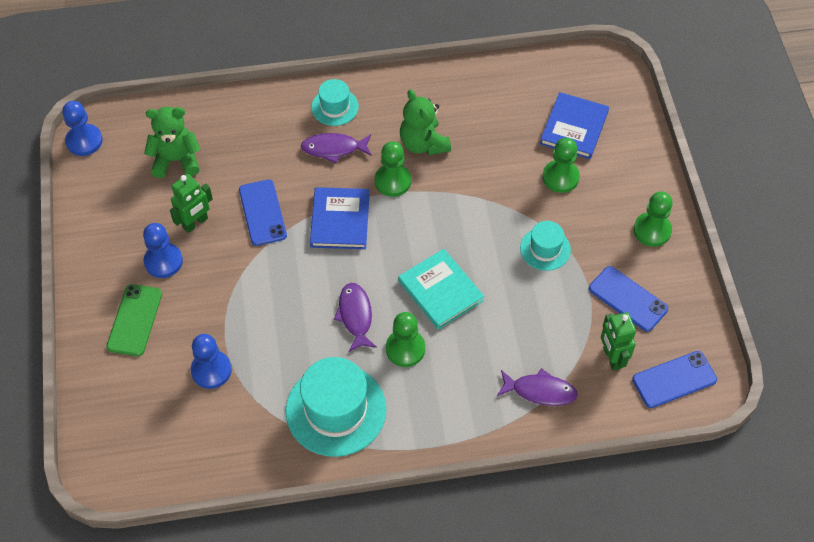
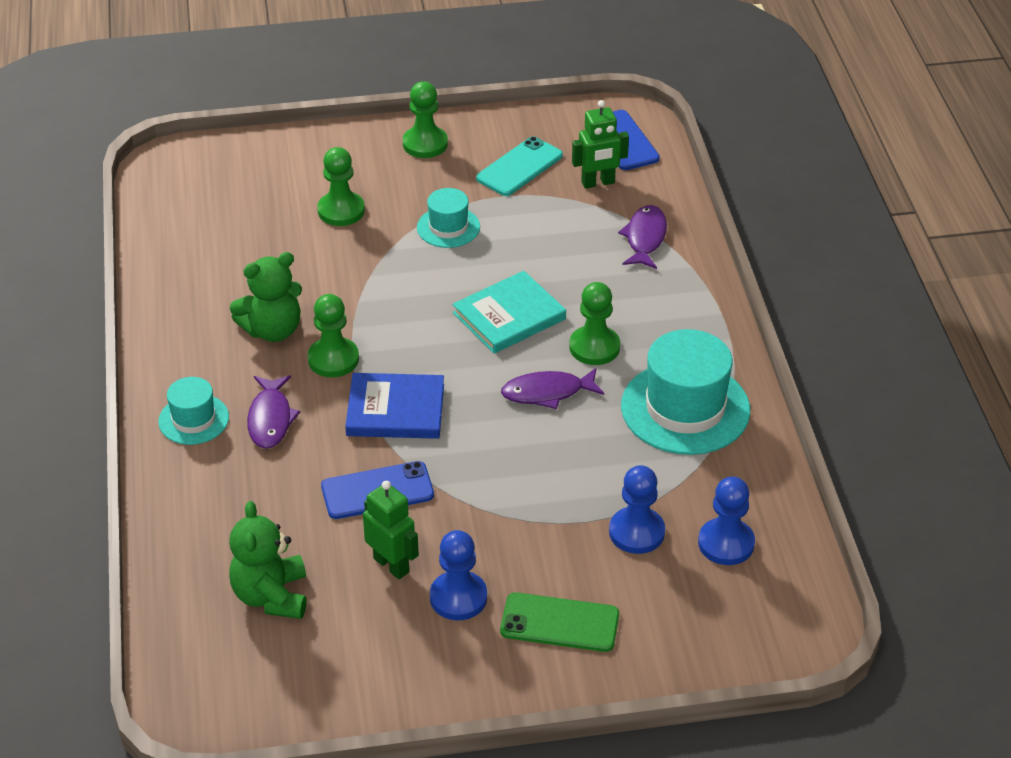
camera: 90 degrees left, 15 degrees down
blue pawn [62,101,103,156] -> blue pawn moved to [698,476,755,565]
blue book [540,92,609,159] -> none
blue phone [589,266,668,332] -> turquoise phone [476,136,563,196]

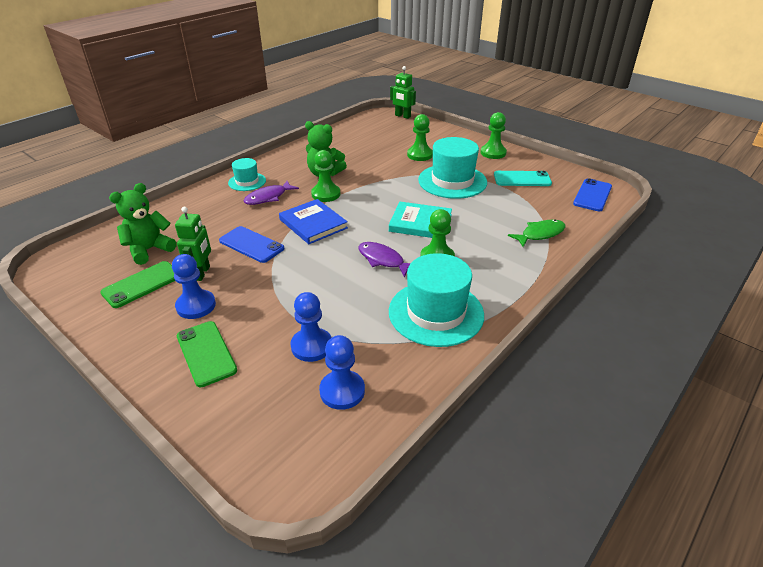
camera: 50 degrees right, 5 degrees down
turquoise hat [417,188,480,248] -> turquoise hat [418,137,487,199], size x1.85
green robot [572,100,629,189] -> green robot moved to [390,66,416,119]
purple fish [618,205,667,269] -> green fish [508,220,565,247]
none -> green phone [100,261,175,308]

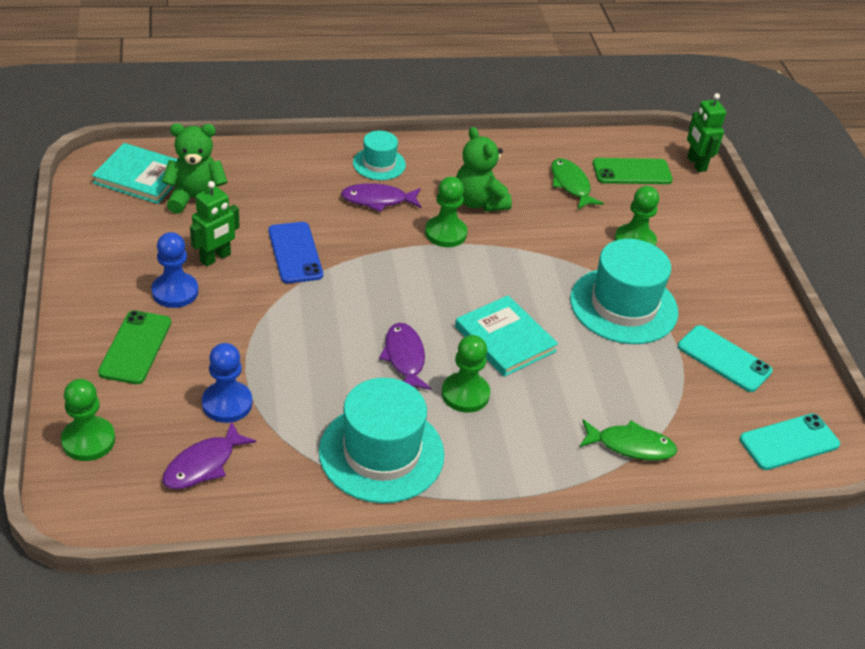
camera: 35 degrees right, 5 degrees up
green phone [100,261,175,308] -> green phone moved to [593,158,673,184]
blue book [279,199,348,244] -> none
blue pawn [319,335,365,410] -> purple fish [162,421,256,489]
green pawn [480,112,507,159] -> green pawn moved to [61,379,115,461]
blue phone [573,178,612,211] -> turquoise phone [740,413,840,470]
none -> turquoise book [92,143,177,204]
none -> green fish [551,158,604,209]

